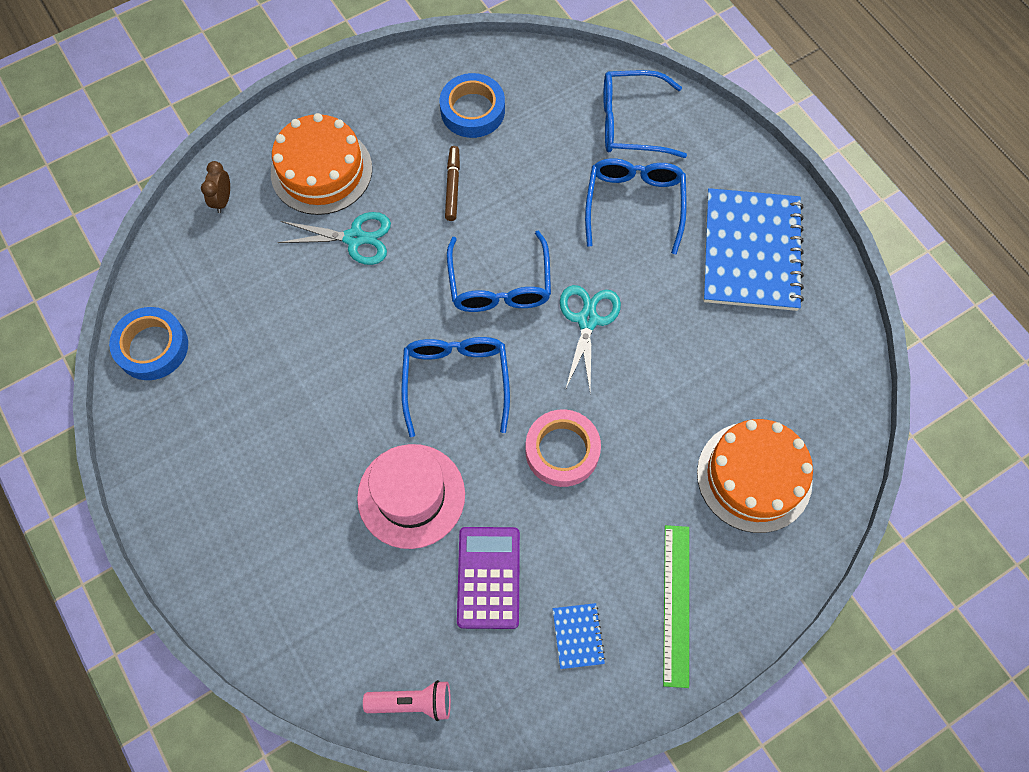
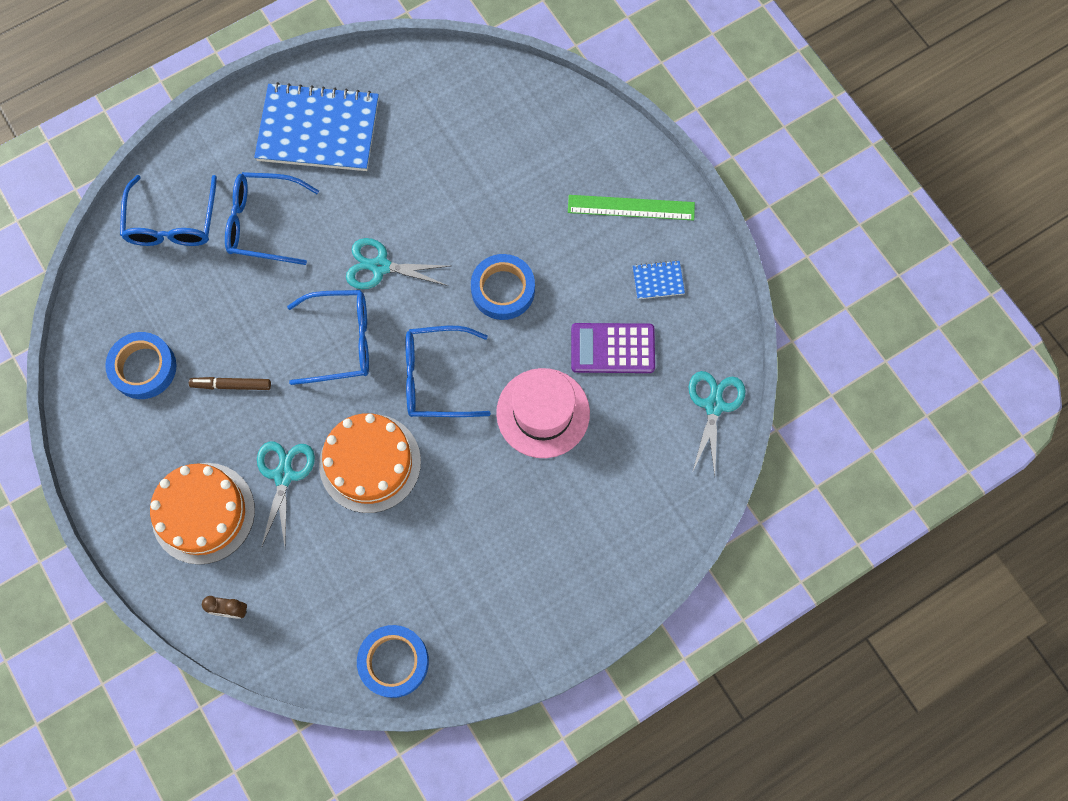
camera: 90 degrees left, 5 degrees up
pink flashlight [363,680,451,721] -> turquoise scissors [689,371,745,475]
pink tape [525,409,601,487] -> blue tape [471,254,535,320]
orange cake [697,419,813,533] -> orange cake moved to [319,413,421,513]

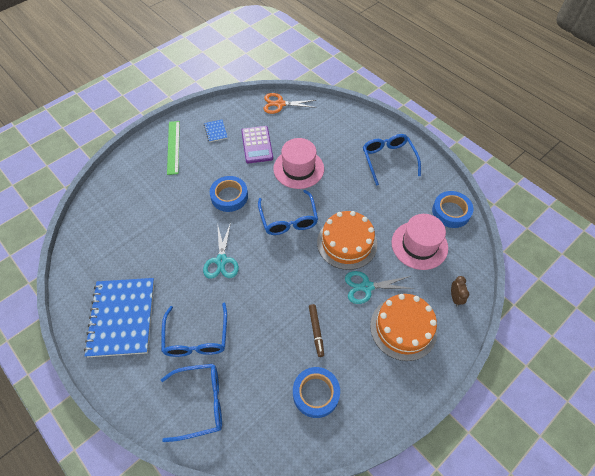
camera: 100 degrees left, 15 degrees down
blue glasses [287,290,369,385] -> blue glasses moved to [363,134,421,186]
turquoise scissors [689,371,745,475] -> orange scissors [263,93,317,114]
none -> pink hat [392,214,448,270]

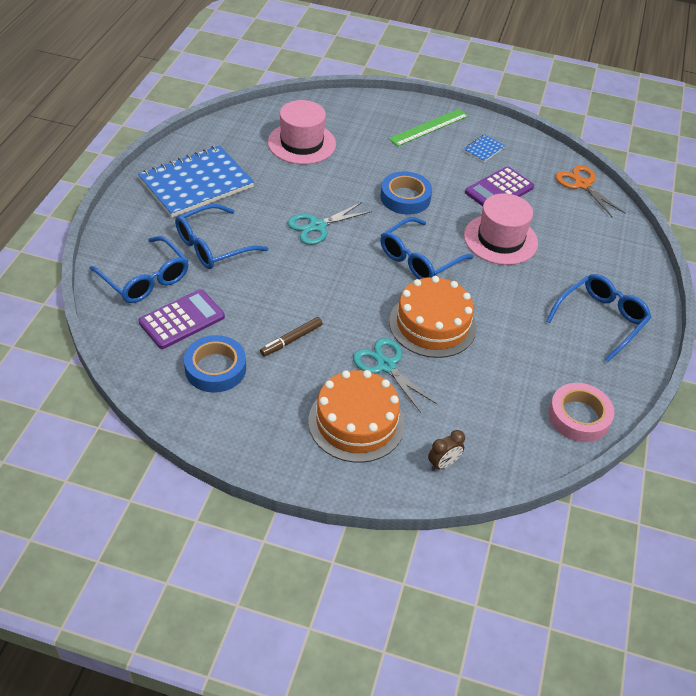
camera: 55 degrees right, 10 degrees down
pink hat [392,214,448,270] -> pink hat moved to [268,100,336,164]
blue tape [432,191,473,228] -> pink tape [548,383,614,442]
none -> purple calculator [139,289,225,349]

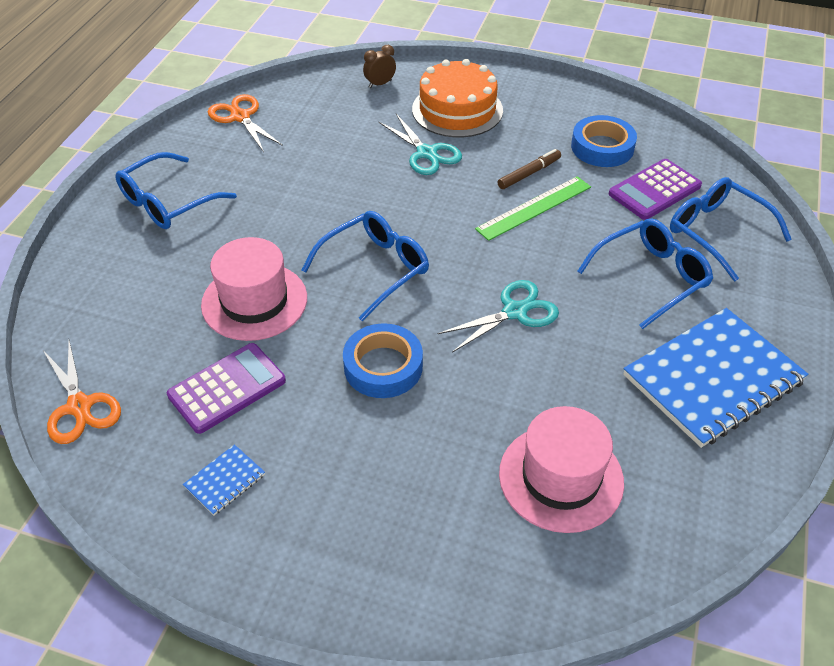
camera: 175 degrees left, 0 degrees up
green ruler [388,109,469,146] -> green ruler moved to [475,176,591,241]
orange cake [389,276,477,358] -> none
pink tape [548,383,614,442] -> orange scissors [208,94,283,152]

